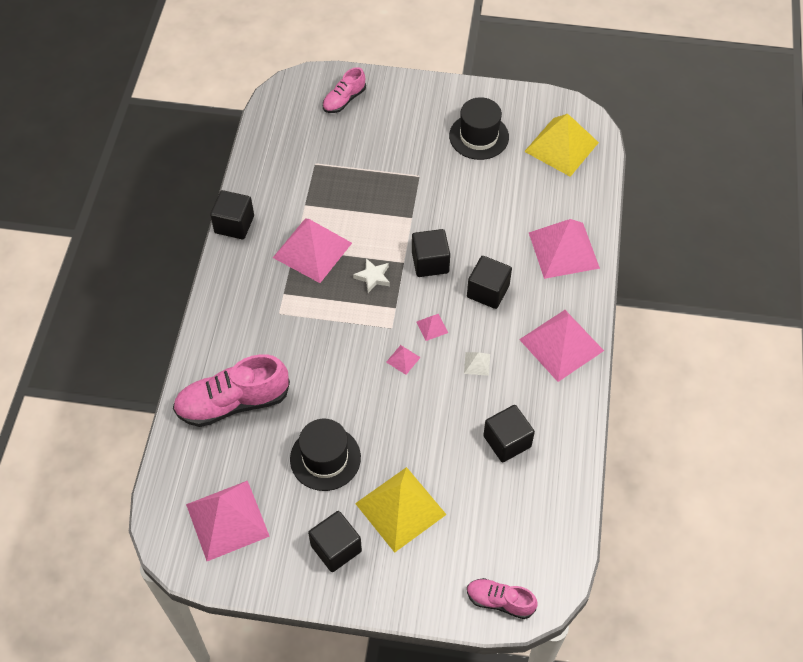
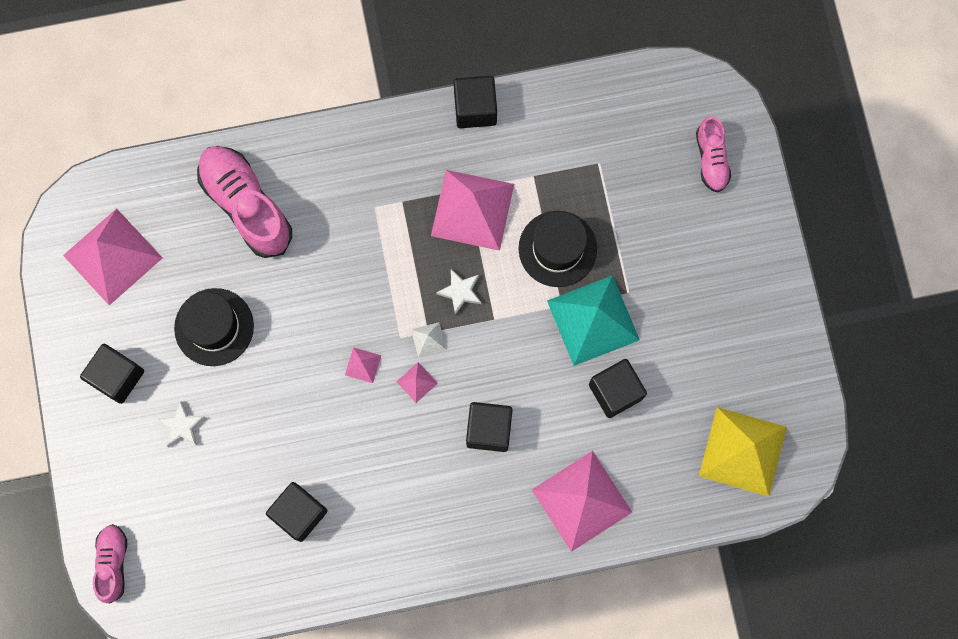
camera: 70 degrees right, 20 degrees up
pink shoe [323,67,366,113] -> pink shoe turned 120 degrees counterclockwise [696,116,731,193]
yellow pyramid [355,467,447,553] -> white star [158,401,206,447]
black cube [412,229,450,277] -> black cube moved to [589,359,647,418]
black hat [449,97,509,160] -> black hat moved to [518,211,597,287]
white pyramid [464,352,490,376] -> white pyramid moved to [411,322,447,357]
pink pyramid [519,310,604,382] -> none
none -> turquoise pyramid [547,275,640,366]

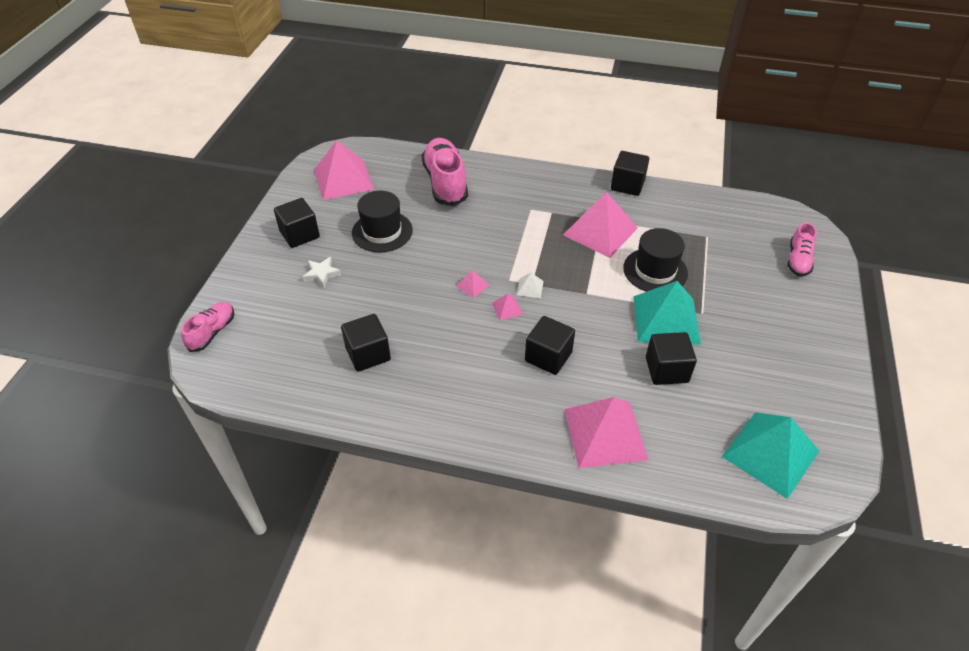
camera: 25 degrees right, 30 degrees down
white star [436,269,481,315] -> none
yellow pyramid [699,407,787,497] -> turquoise pyramid [722,412,819,499]

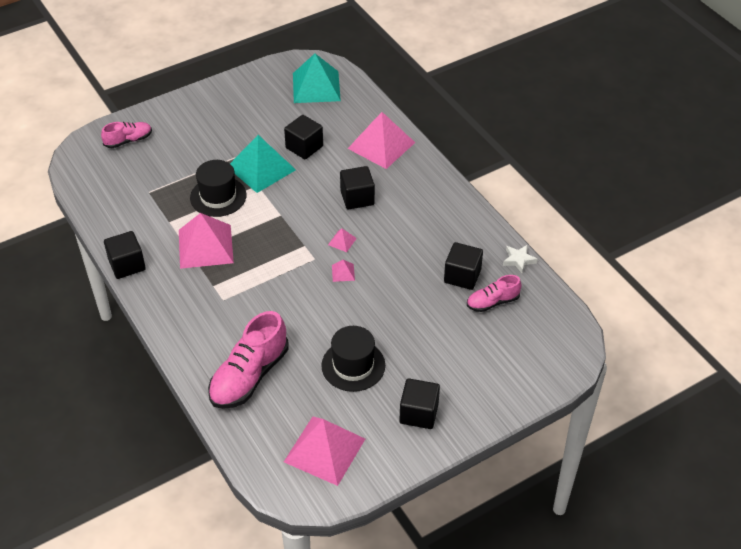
camera: 135 degrees left, 0 degrees up
pink shoe [181,302,234,352] -> pink shoe moved to [467,275,522,312]
white star [303,257,341,288] -> white star moved to [503,244,538,273]
white pyramid [517,273,544,298] -> none

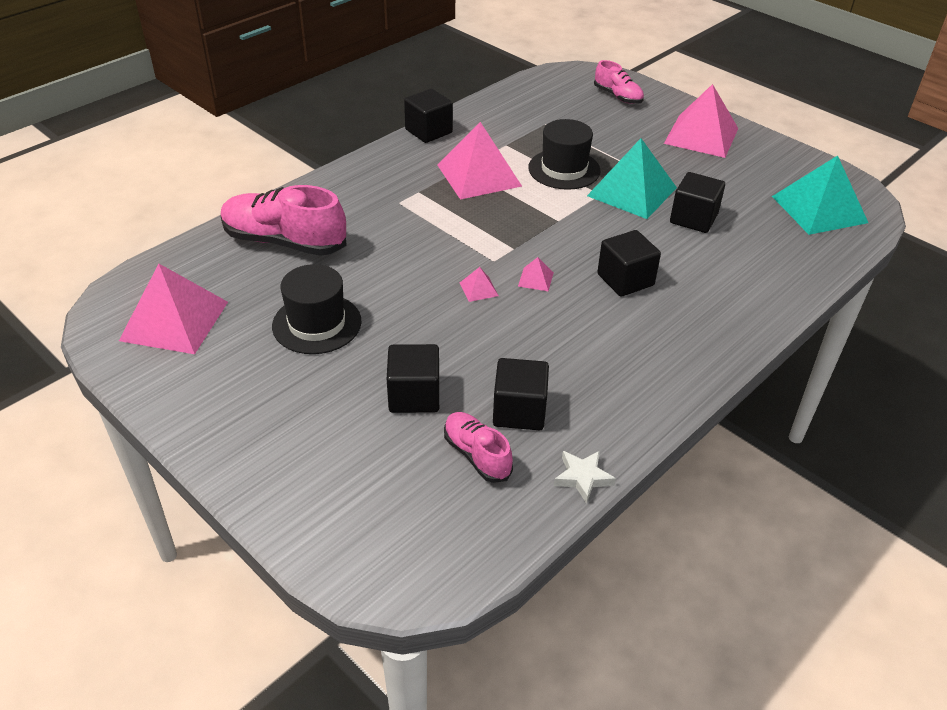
camera: 75 degrees right, 5 degrees down
pink pyramid [348,112,415,169] -> pink pyramid moved to [664,84,738,158]
black cube [399,378,440,429] -> black cube moved to [387,344,439,413]

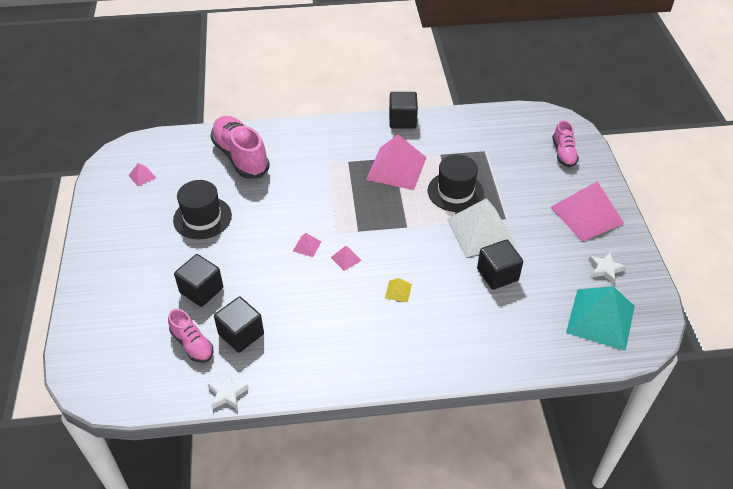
camera: 40 degrees right, 5 degrees up
pink pyramid [119,264,228,354] -> pink pyramid [128,163,156,186], size x0.41
pink shoe [444,412,513,483] -> pink shoe turned 135 degrees clockwise [168,309,213,363]
turquoise pyramid [587,138,677,219] -> white pyramid [447,198,516,257]
black cube [597,230,661,297] -> yellow pyramid [385,278,412,302]
none -> white star [589,253,626,284]

